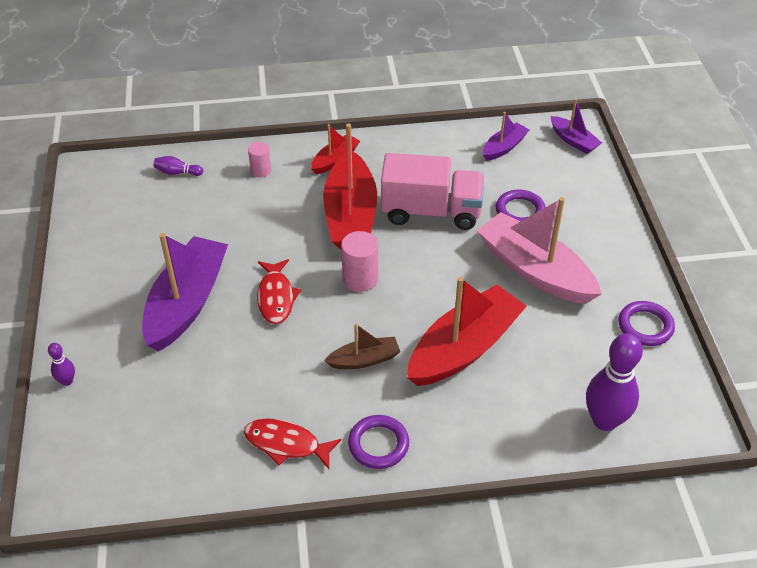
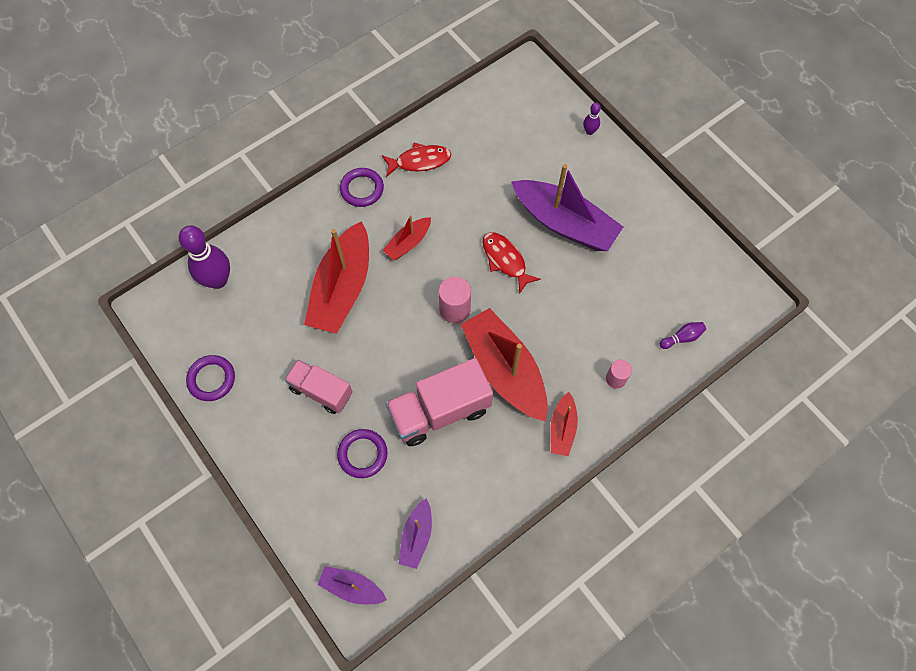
camera: 150 degrees right, 20 degrees up
purple boat [142,233,228,351] -> purple boat turned 45 degrees counterclockwise [511,164,623,251]
brown boat [324,323,400,369] -> red boat [382,215,431,260]
pink boat [477,197,602,304] -> pink truck [284,360,353,414]

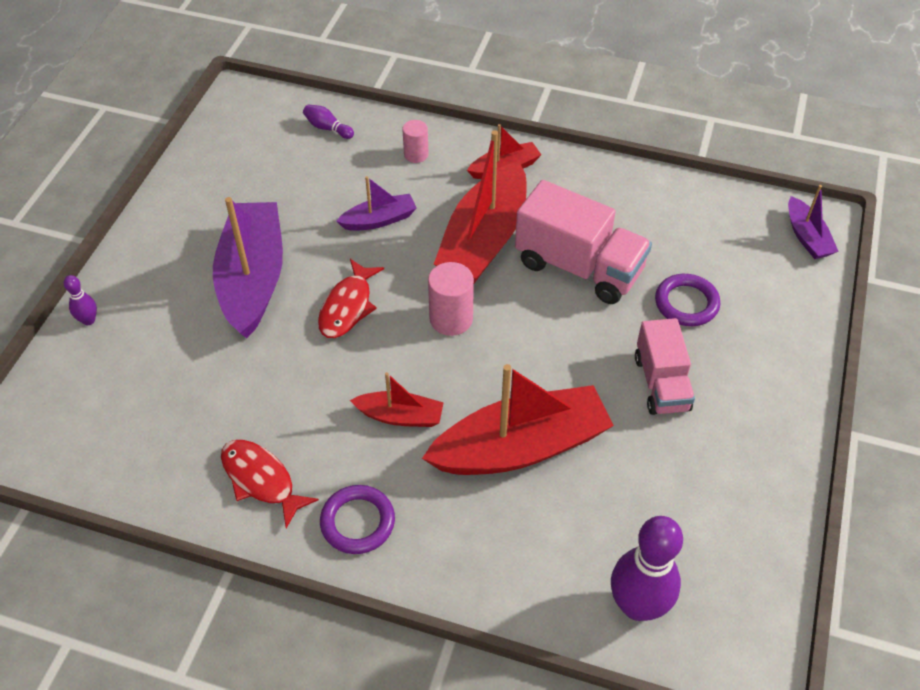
camera: 125 degrees left, 15 degrees down
purple ring [186,355,235,401] -> none
purple boat [399,498,432,569] -> purple boat moved to [336,176,416,231]

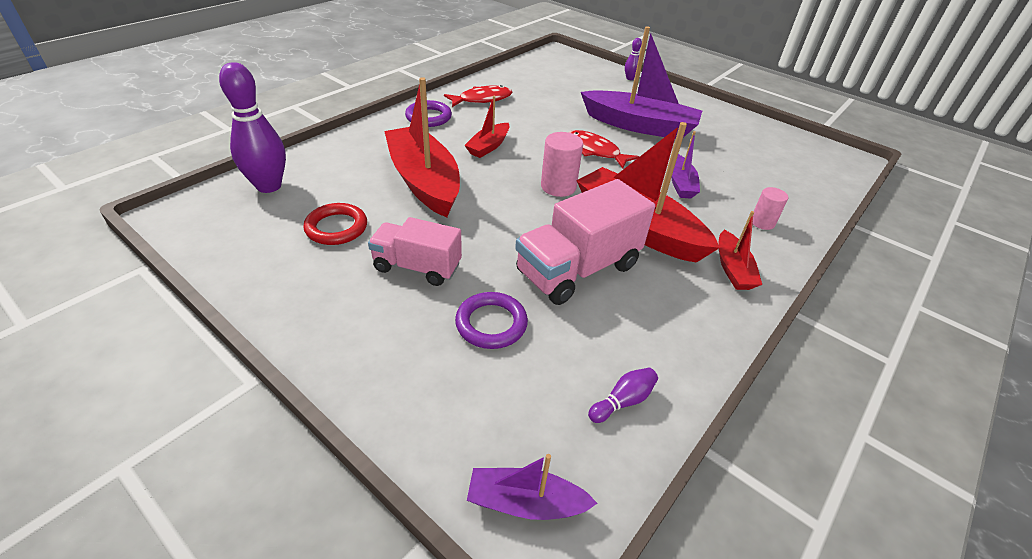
camera: 110 degrees right, 10 degrees down
purple bowling pin [303,104,354,139] -> purple bowling pin moved to [588,368,658,423]
red boat [422,364,614,475] -> red boat turned 150 degrees clockwise [384,77,460,217]
none -> red ring [303,203,367,245]

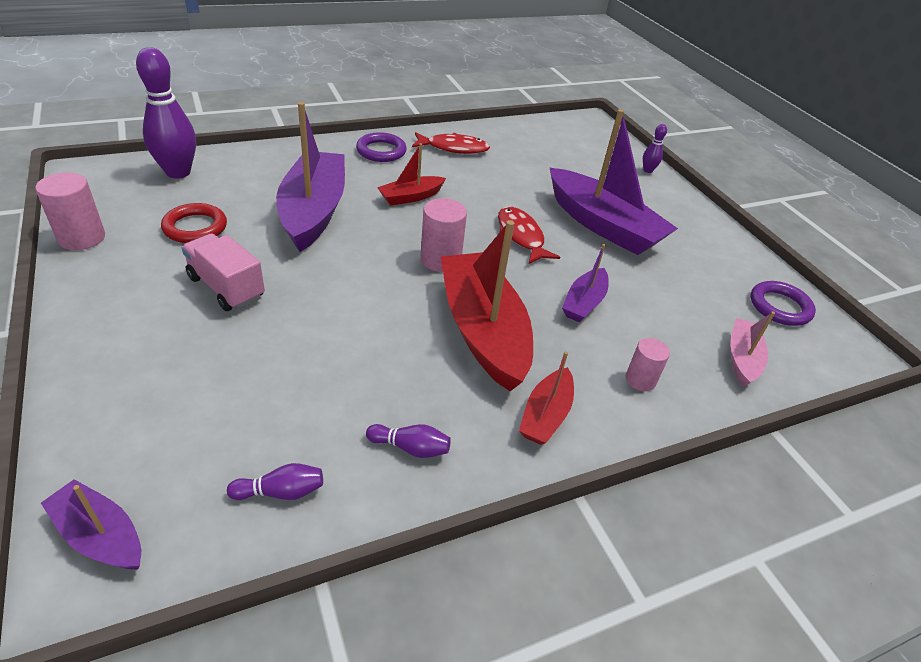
camera: 25 degrees right, 0 degrees up
red boat [384,77,460,217] -> purple boat [276,102,345,252]
purple ring [455,292,528,349] -> purple ring moved to [751,281,816,326]
pink truck [515,179,655,305] -> none
none -> pink cylinder [35,172,105,250]
none -> purple bowling pin [366,424,451,458]
none -> pink boat [730,311,775,387]

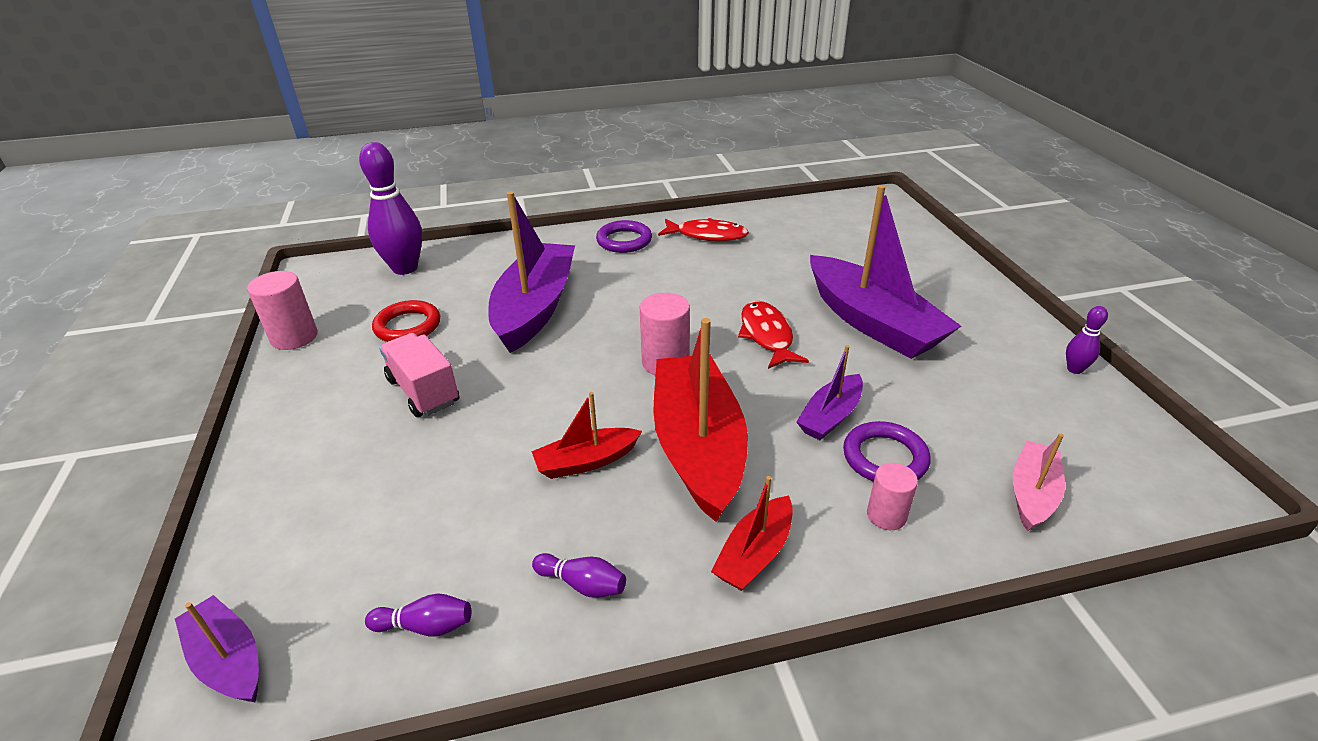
camera: 15 degrees right, 5 degrees down
red boat [377,143,446,206] -> red boat moved to [531,392,642,479]
purple bowling pin [643,124,667,173] -> purple bowling pin moved to [1066,306,1108,374]
purple ring [751,281,816,326] -> purple ring moved to [843,421,931,482]

